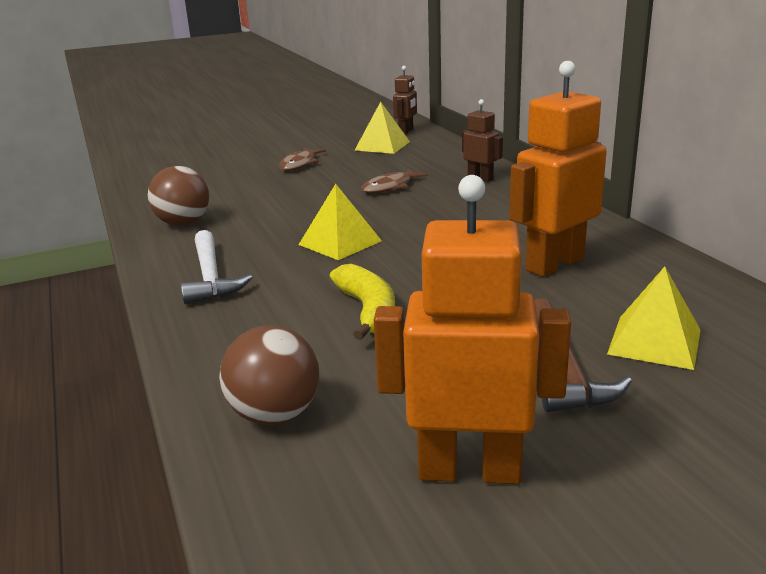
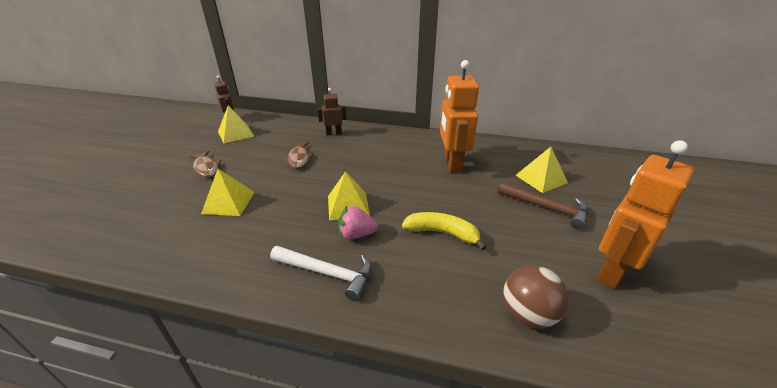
camera: 55 degrees left, 10 degrees up
brown ball [148,166,209,226] -> none
none -> yellow pyramid [201,169,255,216]
none -> pink strawberry [338,206,378,239]

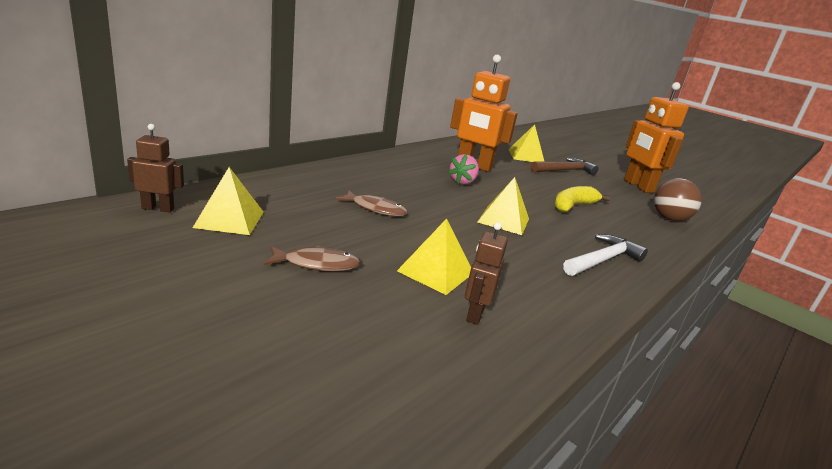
camera: 65 degrees left, 10 degrees down
brown robot [317,88,346,135] -> brown robot moved to [465,222,508,325]
pink strawberry [338,206,378,239] -> pink strawberry moved to [448,154,479,185]

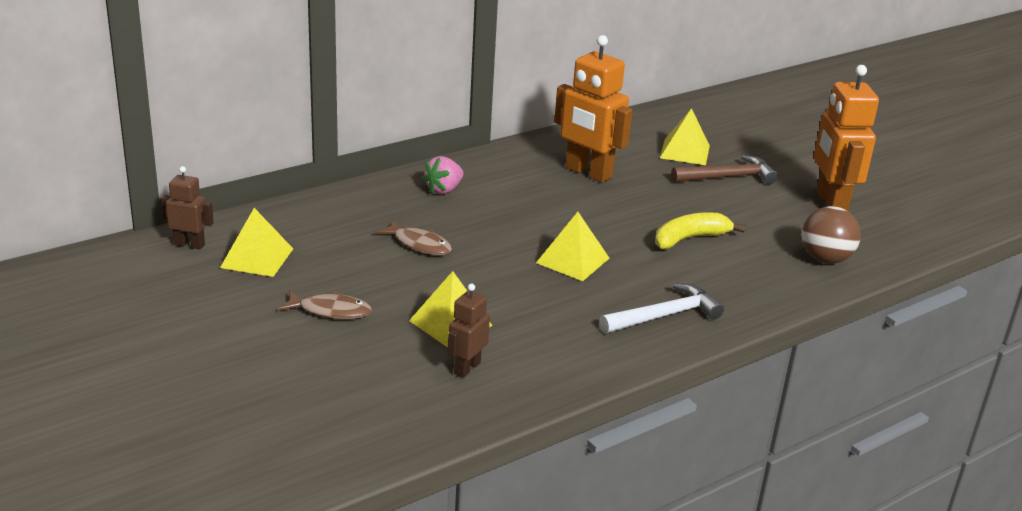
camera: 15 degrees right, 5 degrees up
pink strawberry [448,154,479,185] -> pink strawberry moved to [422,156,464,194]

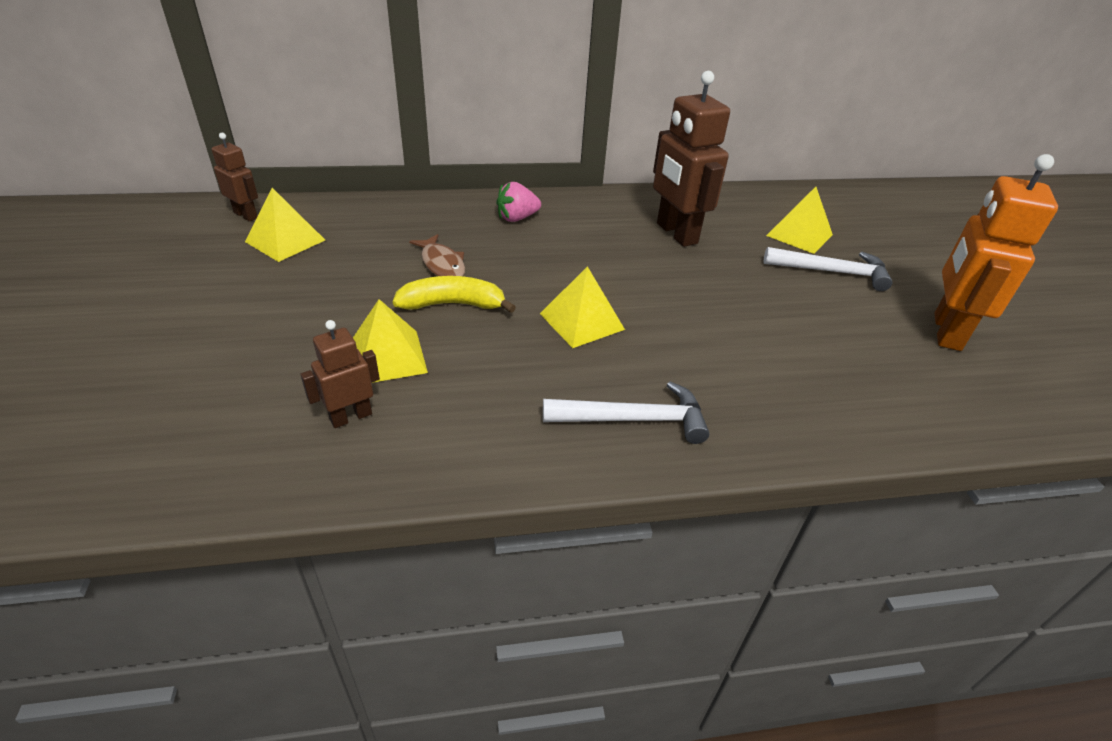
camera: 25 degrees right, 10 degrees up
brown fish [279,290,372,319] -> none
orange robot [554,35,633,183] -> brown robot [653,71,730,247]
yellow banana [655,212,745,249] -> yellow banana moved to [393,276,516,313]
brown hammer [671,155,778,184] -> white hammer [764,247,892,291]
brown ball [802,206,861,264] -> none

